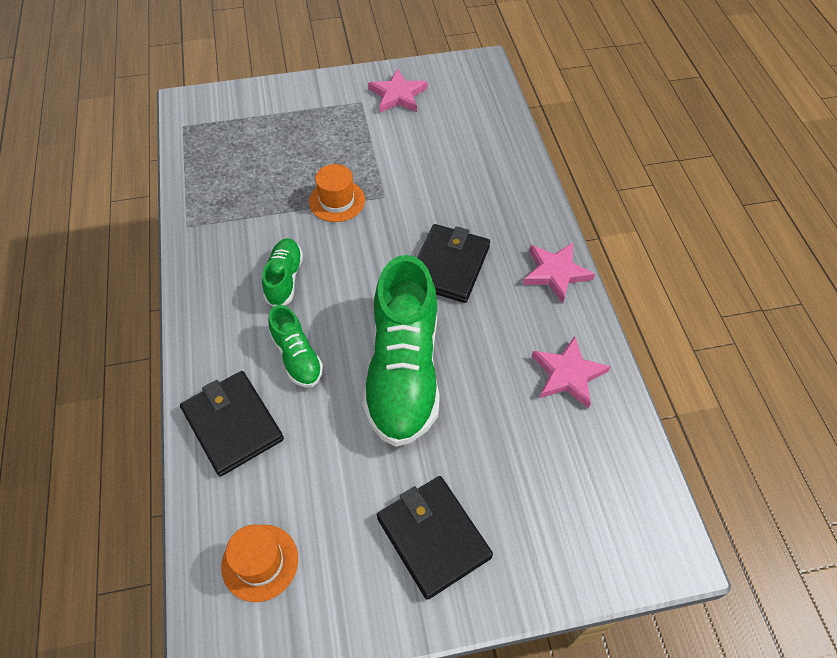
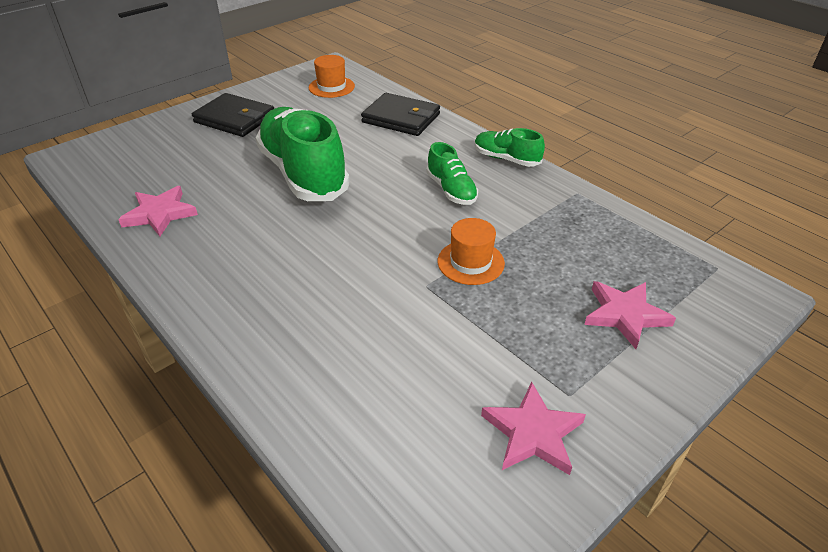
camera: 150 degrees right, 15 degrees down
green shoe [268,305,323,388] -> green shoe moved to [474,128,545,167]
black wallet [417,224,490,303] -> none
pink star [523,243,595,303] -> pink star moved to [584,281,676,349]

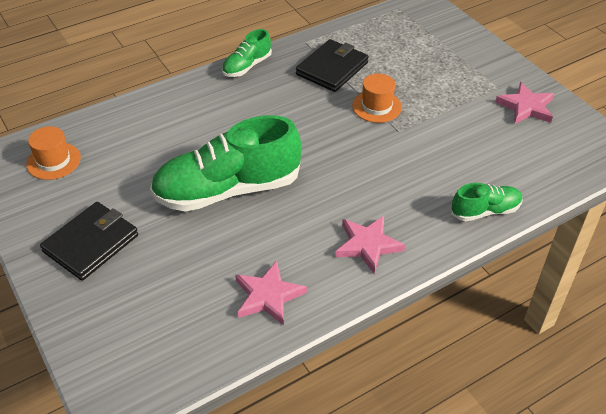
camera: 80 degrees left, 5 degrees up
black wallet [361,93,440,136] -> black wallet moved to [296,39,369,92]
green shoe [426,142,478,205] -> green shoe moved to [451,183,523,221]
pink star [584,281,676,349] -> pink star moved to [335,216,405,274]

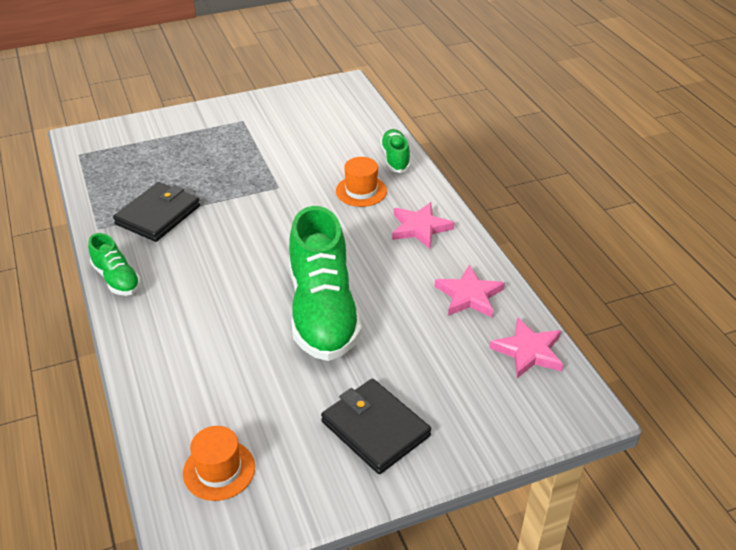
camera: 80 degrees left, 5 degrees down
black wallet [296,39,369,92] -> black wallet turned 75 degrees clockwise [113,182,200,242]
orange hat [352,74,402,123] -> orange hat moved to [336,157,387,207]
pink star [495,82,554,124] -> pink star moved to [490,317,564,378]

